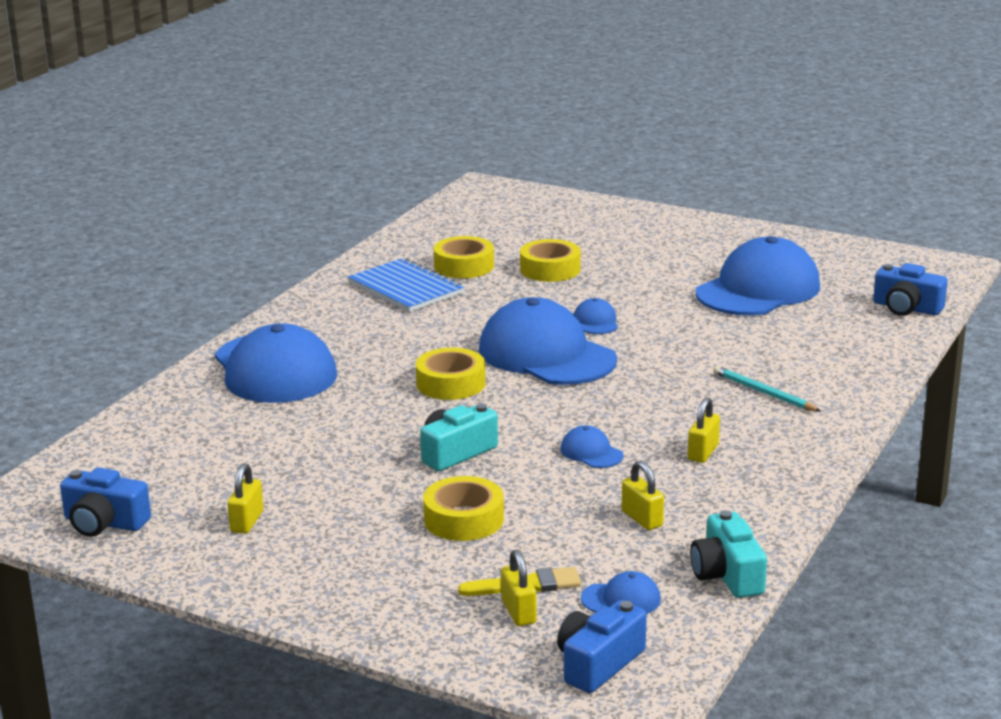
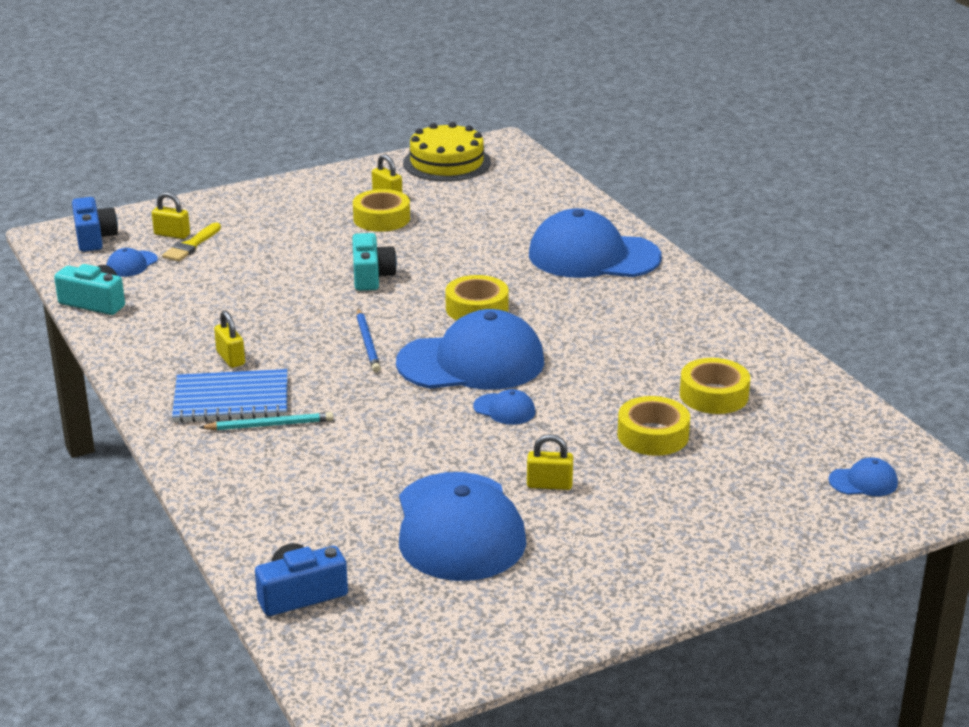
camera: 125 degrees right, 5 degrees up
blue camera [60,467,151,537] -> yellow cake [403,122,491,182]
blue notebook [348,258,465,312] -> blue notebook moved to [172,369,287,423]
yellow tape [423,476,504,541] -> yellow tape moved to [353,189,410,232]
blue cap [560,425,624,468] -> blue cap moved to [829,458,898,496]
yellow padlock [622,461,664,530] -> yellow padlock moved to [527,434,573,490]
none -> blue pencil [357,309,381,372]

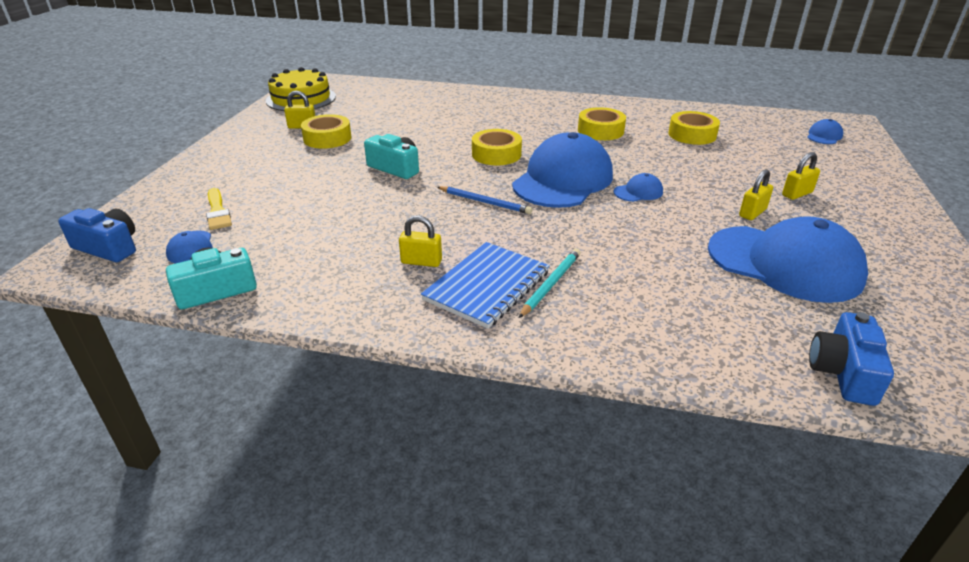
camera: 50 degrees left, 5 degrees up
yellow padlock [152,192,190,239] -> yellow padlock moved to [782,152,820,200]
blue cap [529,209,662,278] -> none
yellow tape [617,396,690,456] -> yellow tape moved to [578,107,626,140]

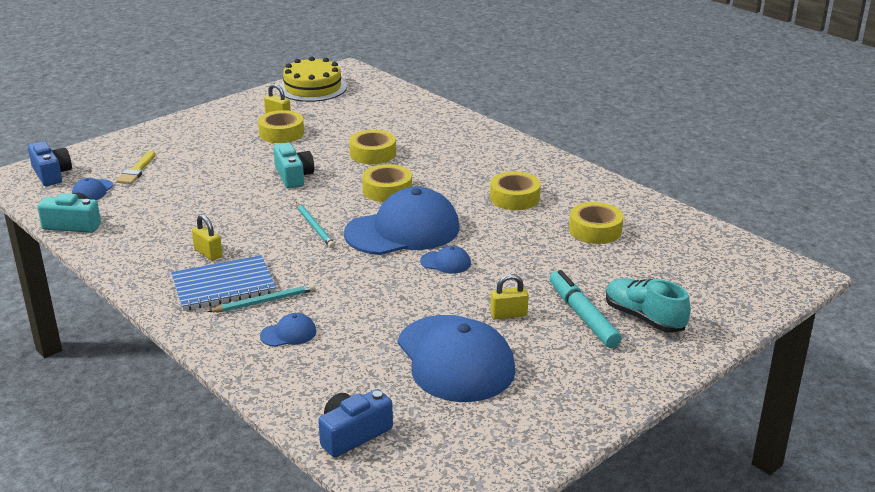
camera: 35 degrees right, 5 degrees down
blue pencil [437,186,532,214] -> turquoise pencil [296,202,335,248]
yellow padlock [782,152,820,200] -> turquoise marker [549,270,622,348]
blue cap [807,119,843,144] -> blue cap moved to [260,313,316,347]
none -> yellow tape [349,130,396,164]
none -> turquoise shoe [606,278,691,333]

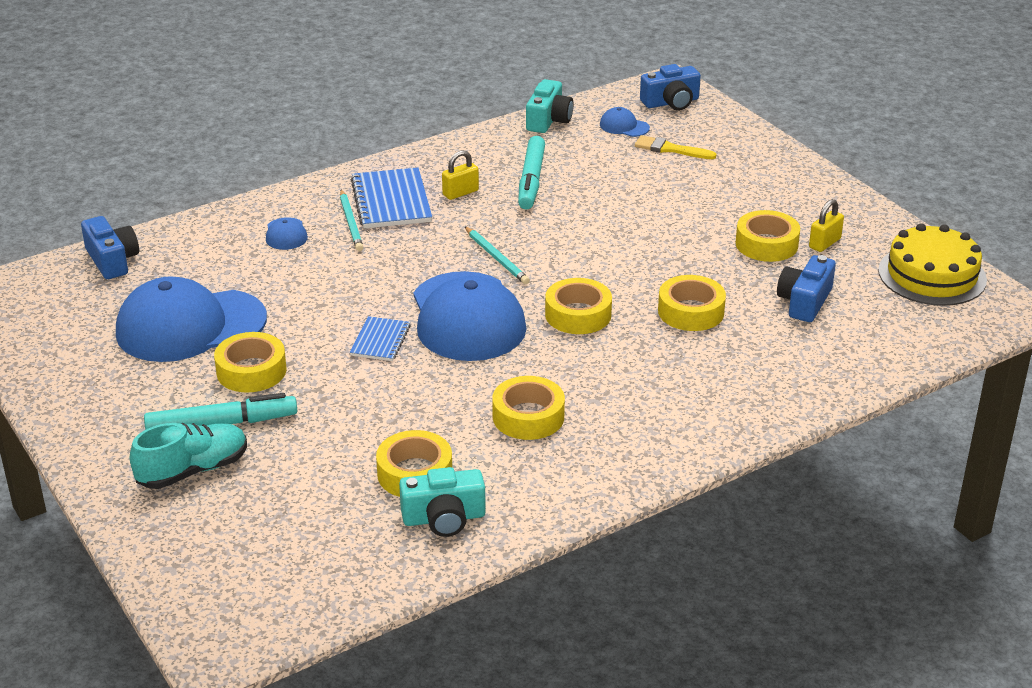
camera: 100 degrees right, 5 degrees up
turquoise camera [273,143,314,188] -> turquoise camera moved to [399,467,486,537]
turquoise pencil [296,202,335,248] -> turquoise pencil turned 105 degrees counterclockwise [465,227,530,284]
blue cap [420,246,471,274] -> blue notebook [349,316,411,361]
yellow padlock [490,274,529,319] -> yellow tape [214,332,286,393]
none -> turquoise marker [518,136,545,209]
none -> blue camera [777,255,836,322]

